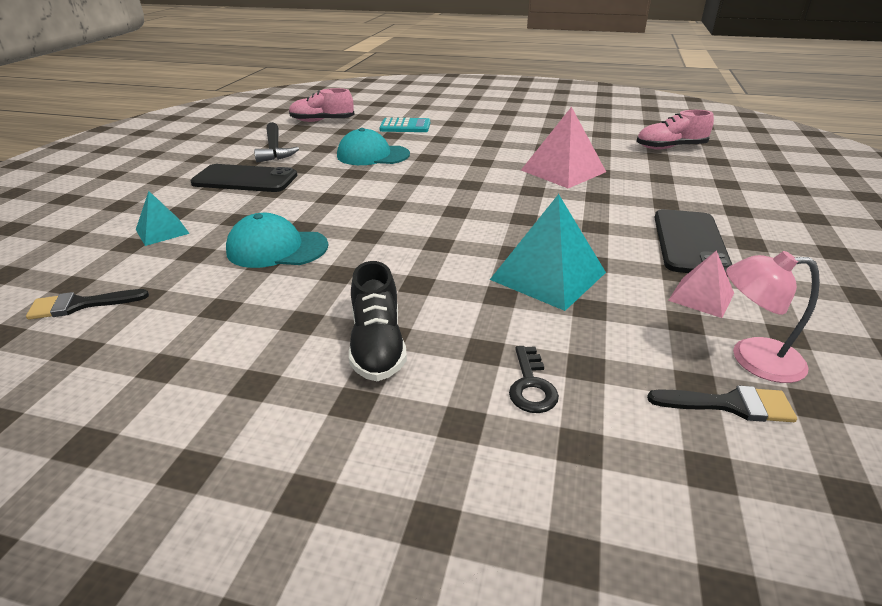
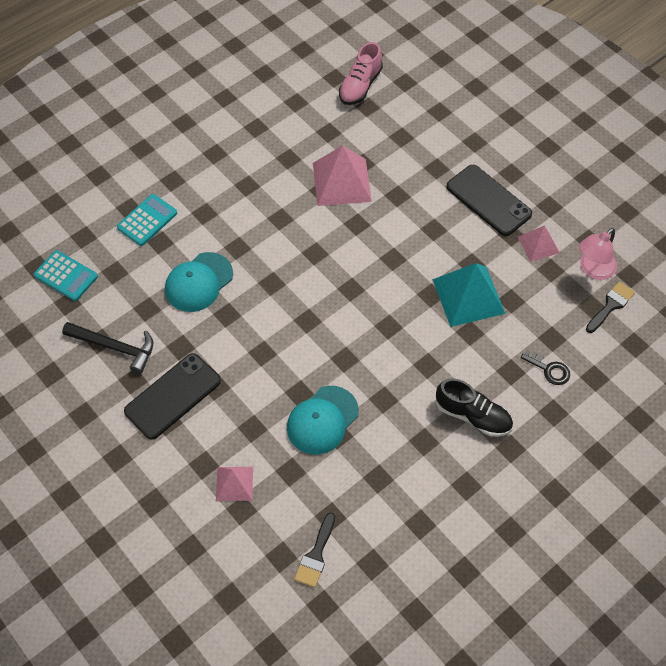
camera: 55 degrees left, 25 degrees up
turquoise pyramid [136,191,190,246] -> pink pyramid [216,467,253,501]
pink shoe [289,88,355,122] -> turquoise calculator [34,250,98,301]

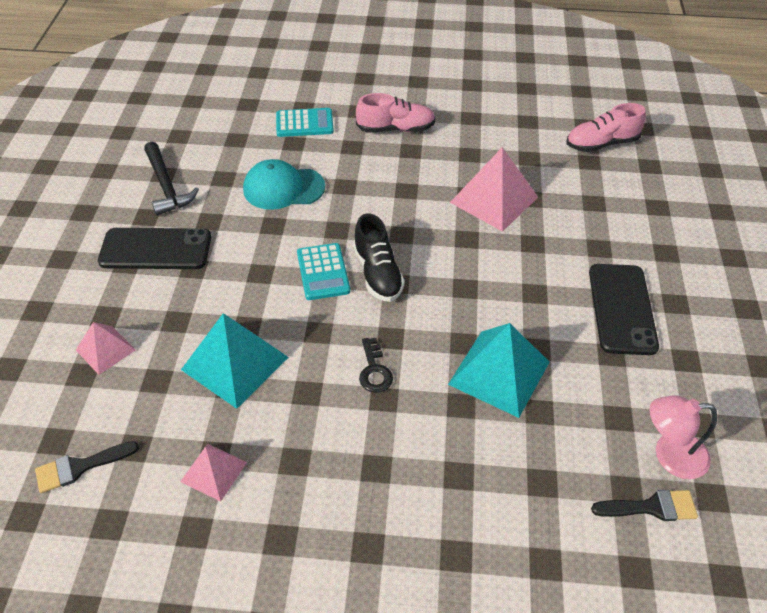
camera: 45 degrees right, 10 degrees down
turquoise calculator [34,250,98,301] -> turquoise calculator moved to [297,243,350,300]
turquoise cap [287,386,359,455] -> turquoise pyramid [181,313,289,409]
black shoe [436,378,513,437] -> black shoe moved to [353,213,405,302]
pink pyramid [518,226,560,262] -> pink pyramid moved to [180,444,247,502]
black key [521,349,570,385] -> black key moved to [359,338,393,393]
none -> pink shoe [356,93,436,133]

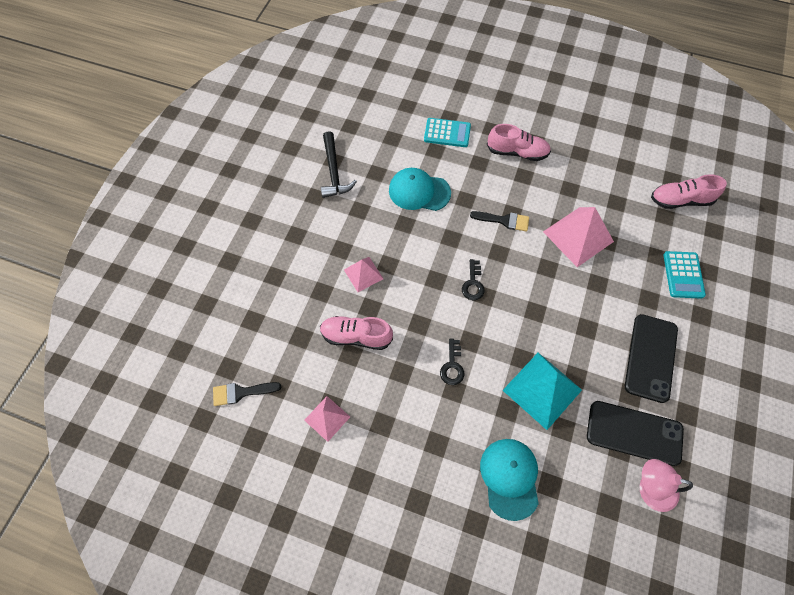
camera: 15 degrees right, 15 degrees up
pink pyramid [76,322,136,375] -> pink pyramid moved to [344,257,383,292]
black phone [98,228,211,269] -> black phone moved to [587,401,684,466]
turquoise pyramid [181,313,289,409] -> pink shoe [320,316,393,350]
turquoise calculator [297,243,350,300] -> turquoise calculator moved to [664,251,706,299]
black shoe [353,213,405,302] -> black key [462,259,485,300]
black brush [591,490,698,521] -> black brush moved to [470,211,529,231]
none -> turquoise cap [480,439,539,521]

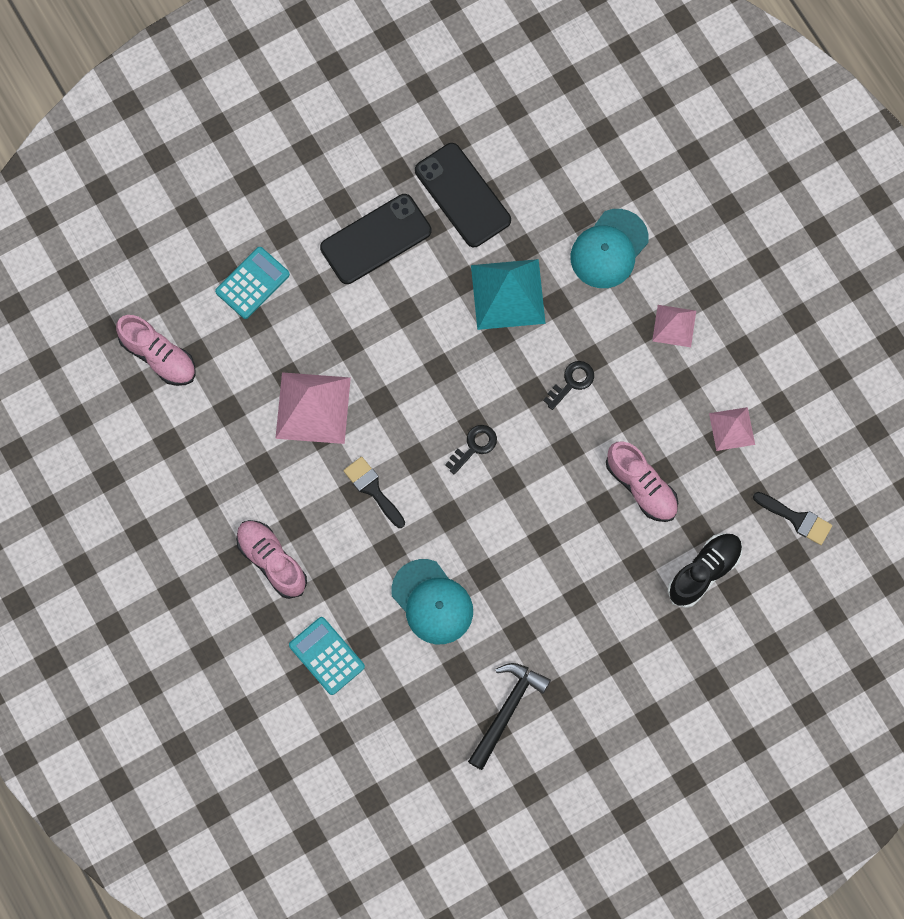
camera: 140 degrees left, 10 degrees up
pink pyramid [344,257,383,292] -> pink pyramid moved to [652,305,696,347]
pink lamp [639,459,693,512] -> none
none -> black shoe [668,533,742,608]

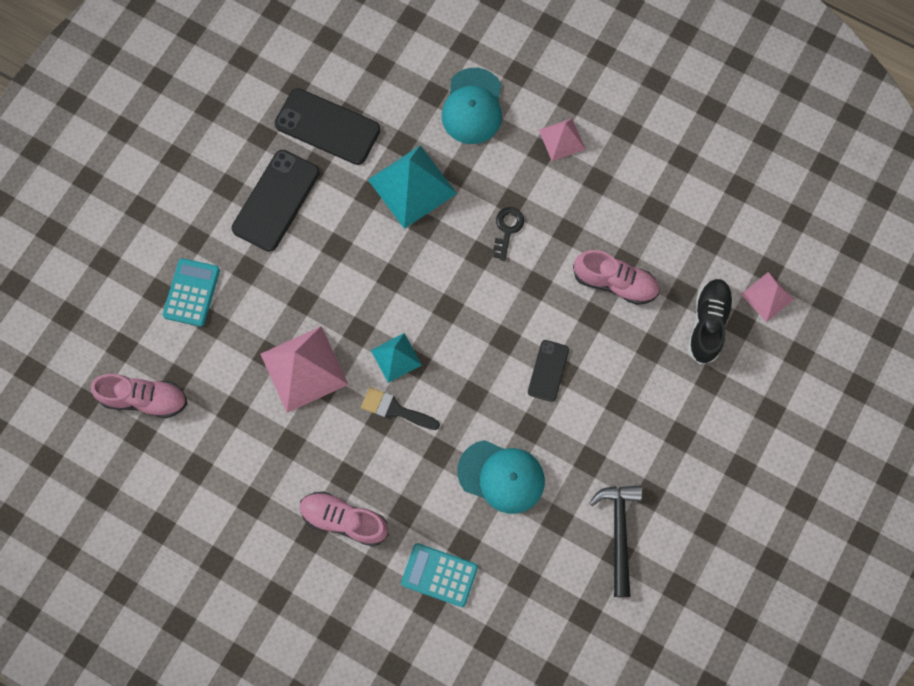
camera: 30 degrees left, 0 degrees up
black key [445,425,497,474] -> none
pink pyramid [709,407,755,451] -> pink pyramid moved to [741,272,794,322]
black brush [753,492,832,545] -> none
none -> turquoise pyramid [371,333,422,383]
none -> black phone [528,340,569,402]

